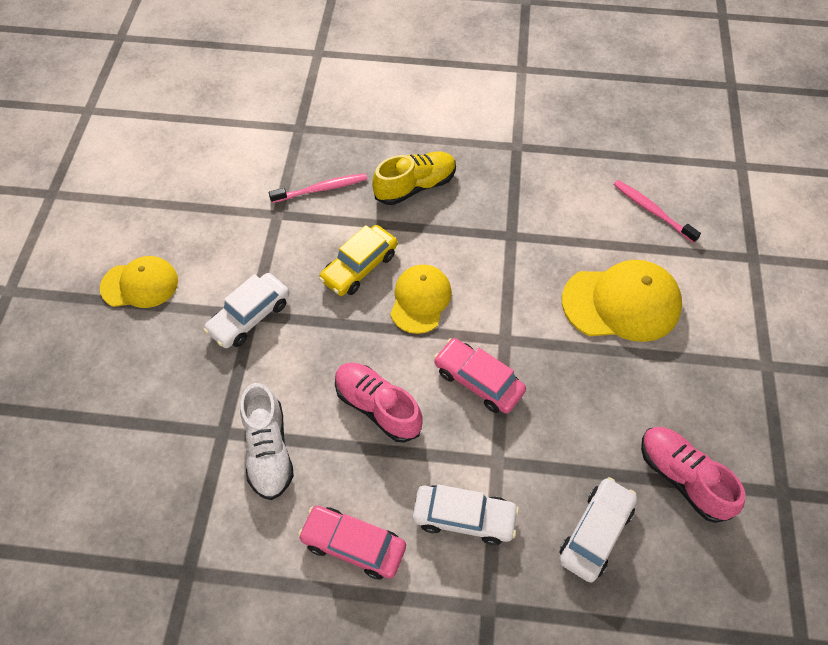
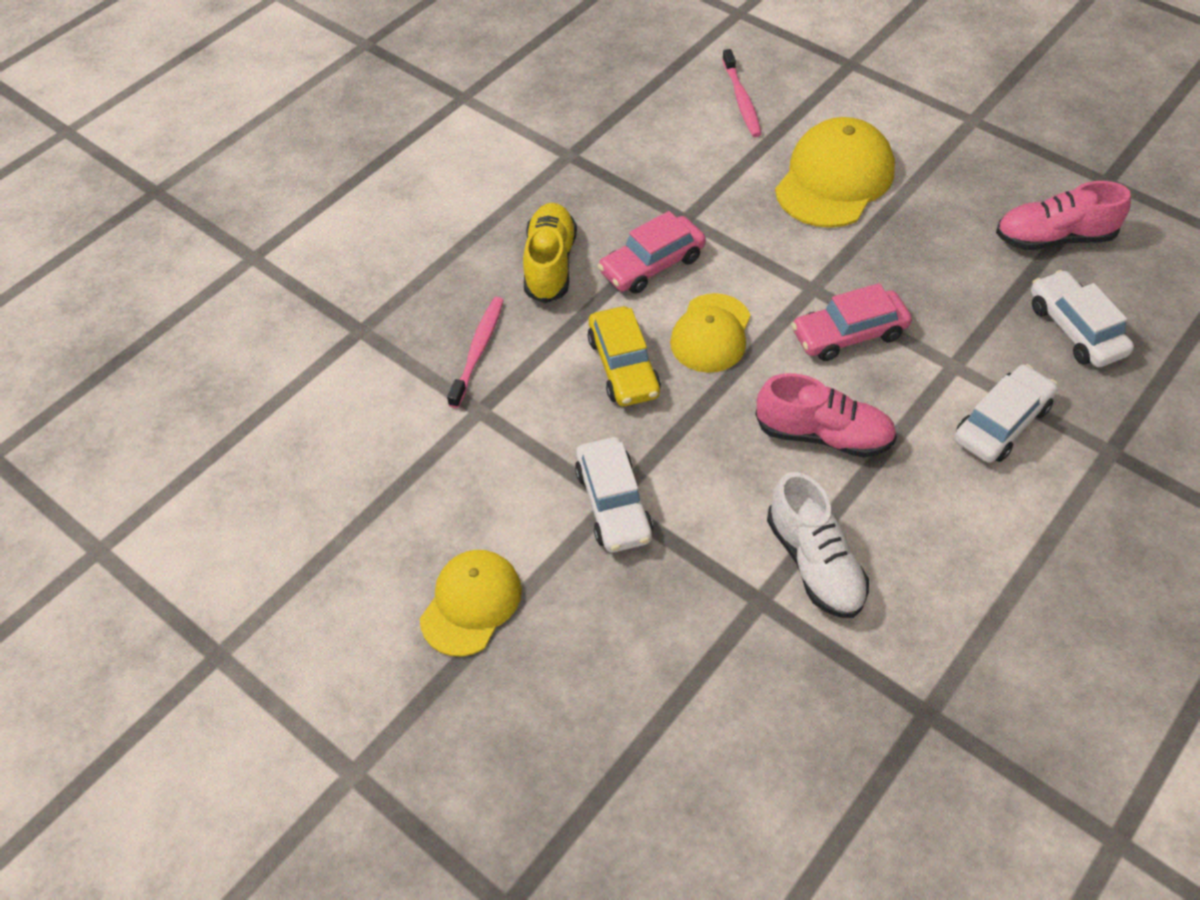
camera: 55 degrees left, 5 degrees down
white shoe [240,383,294,500] -> white shoe turned 45 degrees clockwise [767,472,869,618]
pink car [298,506,406,580] -> pink car moved to [598,211,706,294]
pink shoe [335,363,423,443] -> pink shoe turned 150 degrees counterclockwise [755,373,897,457]
yellow cap [390,264,452,334] -> yellow cap turned 120 degrees counterclockwise [670,293,751,373]
pink toothbrush [613,180,701,243] -> pink toothbrush turned 90 degrees counterclockwise [722,49,762,137]

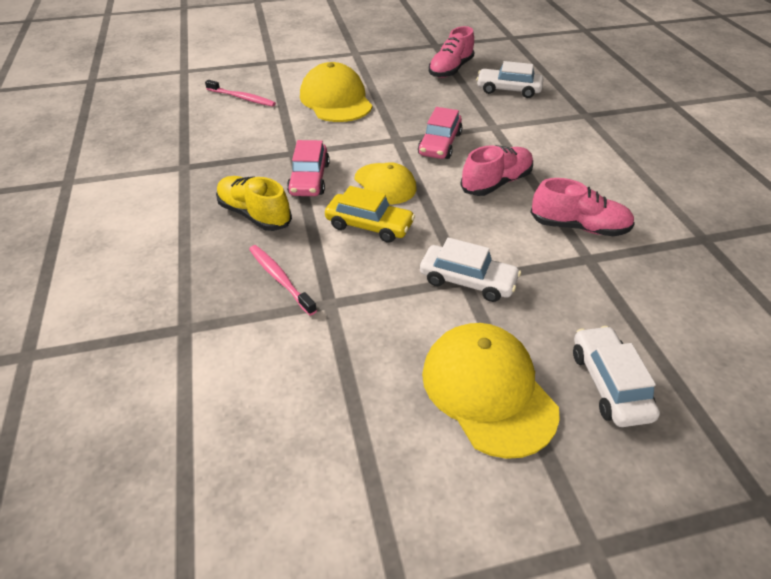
camera: 55 degrees left, 10 degrees down
yellow cap [420,550,522,657] -> yellow cap [422,323,560,459], size x1.53
white shoe [767,472,869,618] -> pink shoe [530,178,635,236]
white car [954,364,1058,463] -> white car moved to [573,326,660,427]

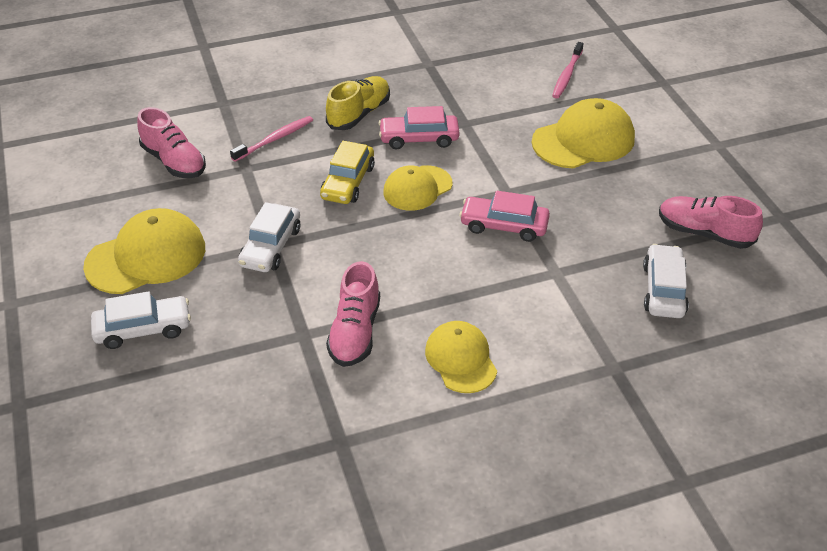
camera: 85 degrees right, 0 degrees up
pink shoe [460,145,533,196] -> pink shoe moved to [137,107,206,178]
none -> yellow cap [425,321,497,393]

